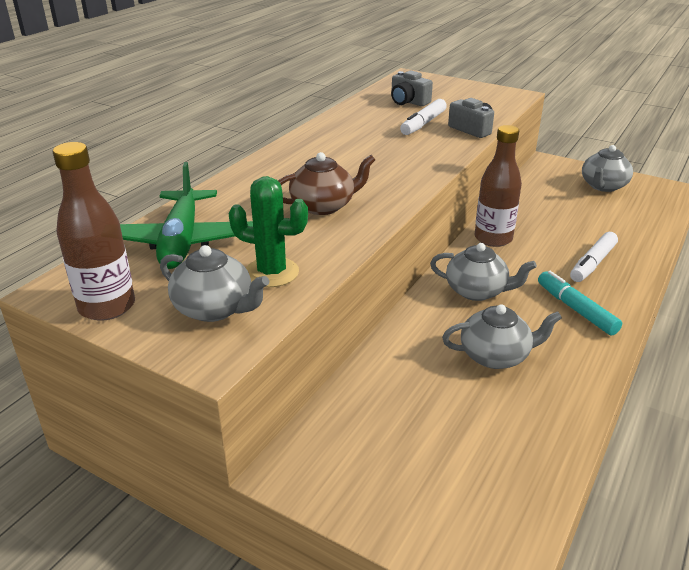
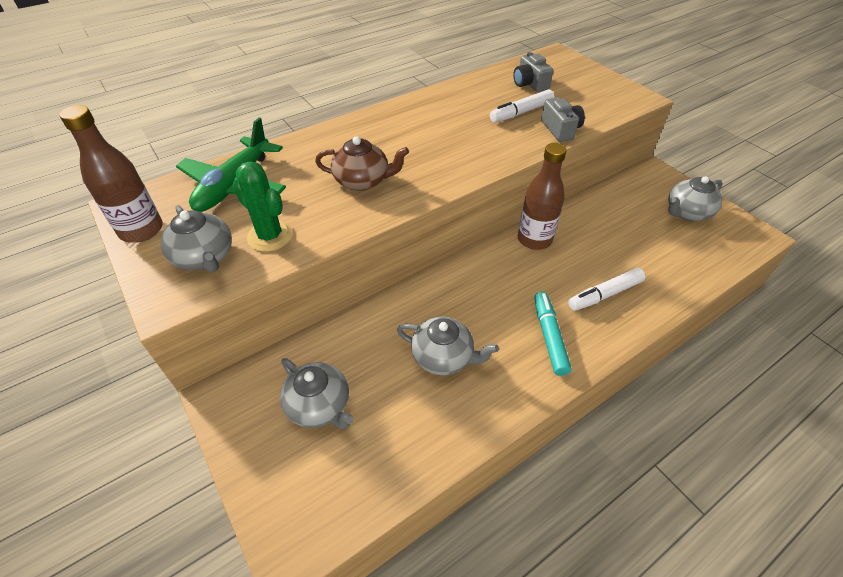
camera: 25 degrees right, 15 degrees up
grey teapot [430,243,537,301] -> grey teapot moved to [280,358,354,429]

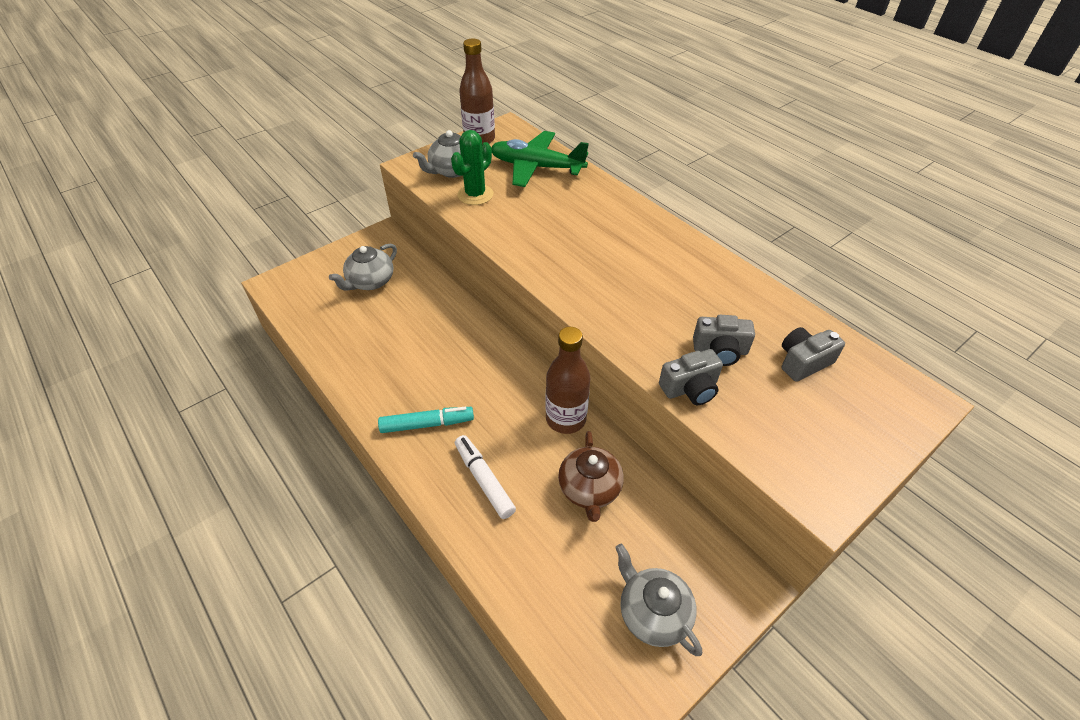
camera: 85 degrees right, 0 degrees up
brown teapot [315,136,409,191] -> brown teapot moved to [558,431,624,522]
grey teapot [397,317,499,375] -> none
white marker [490,89,554,123] -> grey camera [693,315,755,366]

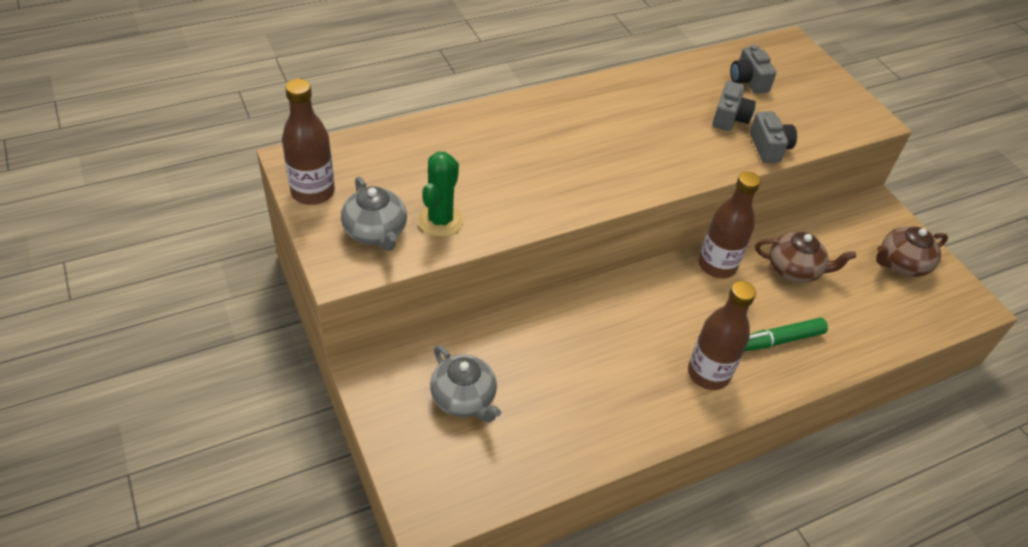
camera: 80 degrees left, 0 degrees up
turquoise marker [378,407,474,433] -> brown bottle [688,281,756,390]
green cactus [451,130,493,205] -> green cactus turned 60 degrees clockwise [418,152,464,237]
white marker [455,435,516,519] -> green marker [744,318,828,351]
green plane [491,131,589,187] -> none
grey teapot [615,544,702,656] -> brown teapot [876,227,948,277]

